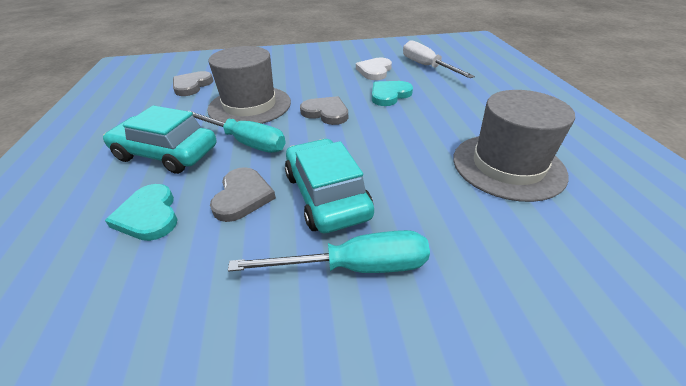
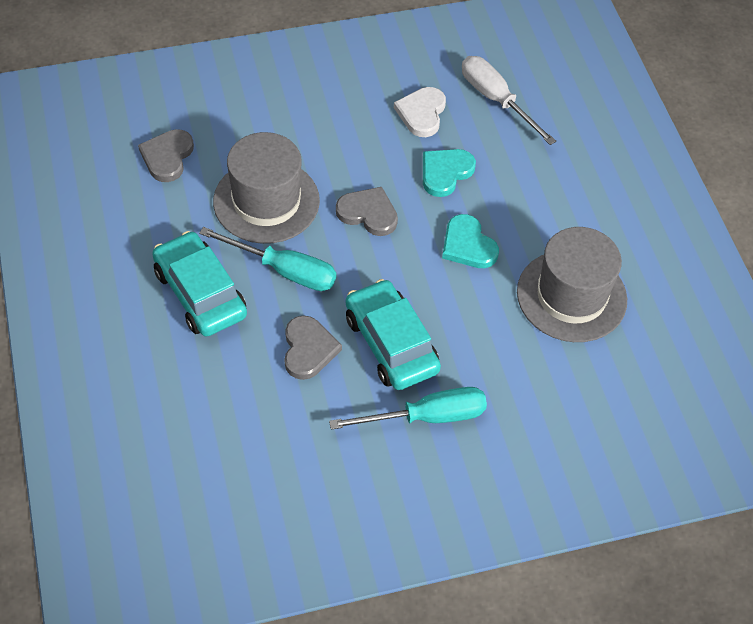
camera: 10 degrees left, 15 degrees up
turquoise car [103,105,216,174] -> turquoise car turned 45 degrees clockwise [152,231,247,337]
turquoise heart [105,184,177,241] -> turquoise heart moved to [442,214,499,268]

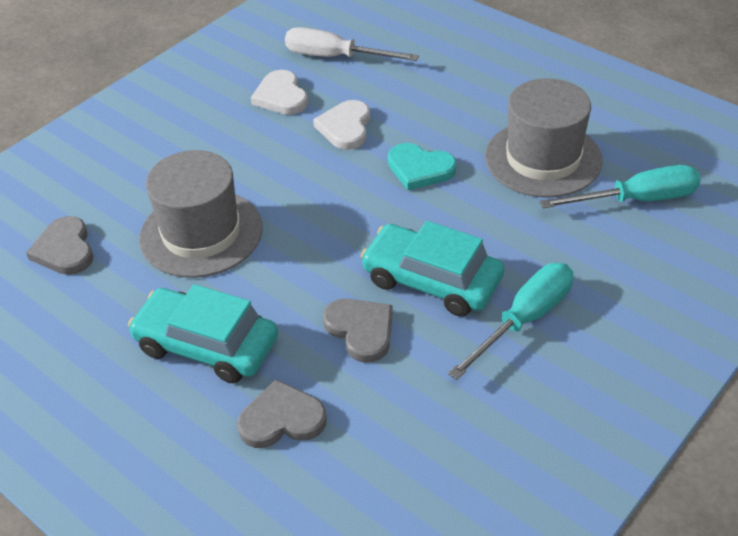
camera: 30 degrees left, 10 degrees down
turquoise screwdriver [199,227,336,291] -> turquoise screwdriver moved to [540,165,701,208]
grey heart [336,187,398,236] -> grey heart moved to [237,379,327,448]
turquoise heart [423,149,476,197] -> white heart [313,100,370,150]

